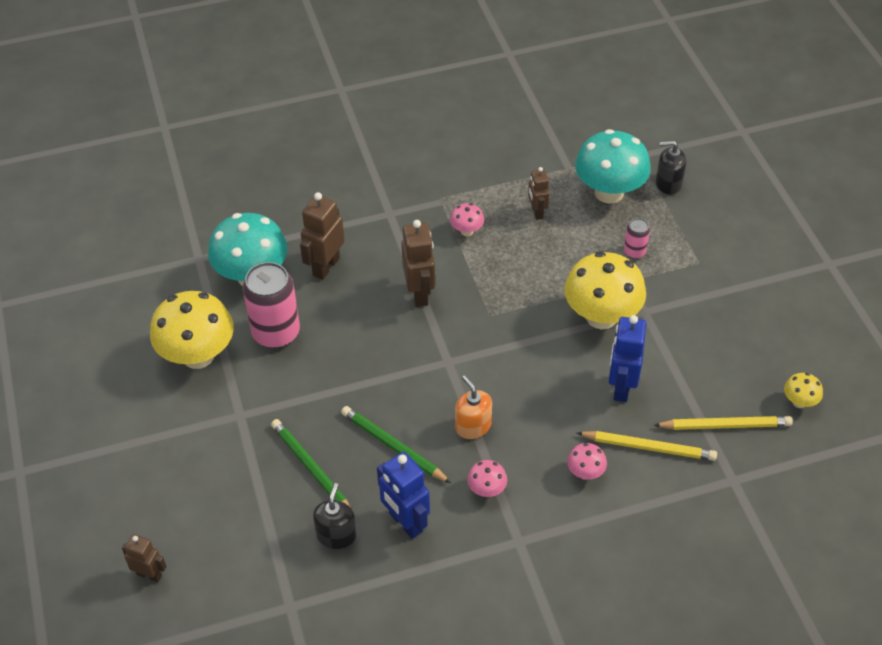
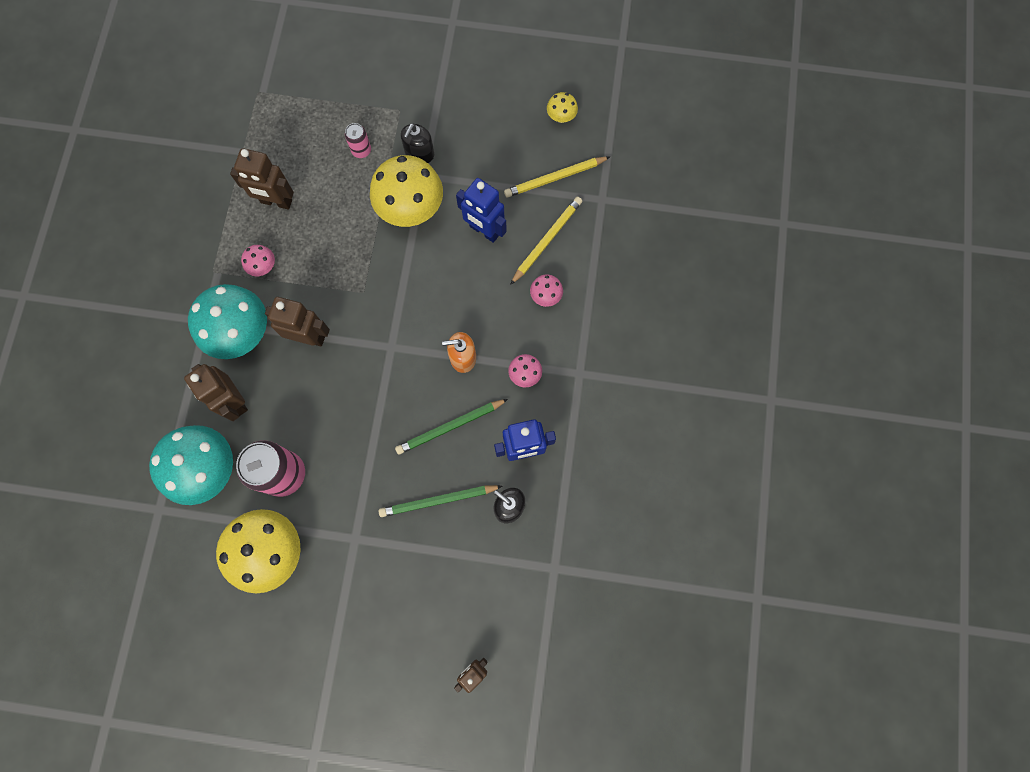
camera: 65 degrees left, 25 degrees up
brown robot [528,167,550,220] -> brown robot [230,148,294,209], size x1.62
turquoise mushroom [575,129,651,204] -> turquoise mushroom moved to [188,284,267,359]
yellow pencil [654,416,793,430] -> yellow pencil turned 135 degrees counterclockwise [504,157,610,198]
black soap dispenser [656,141,686,195] -> black soap dispenser moved to [401,123,434,163]

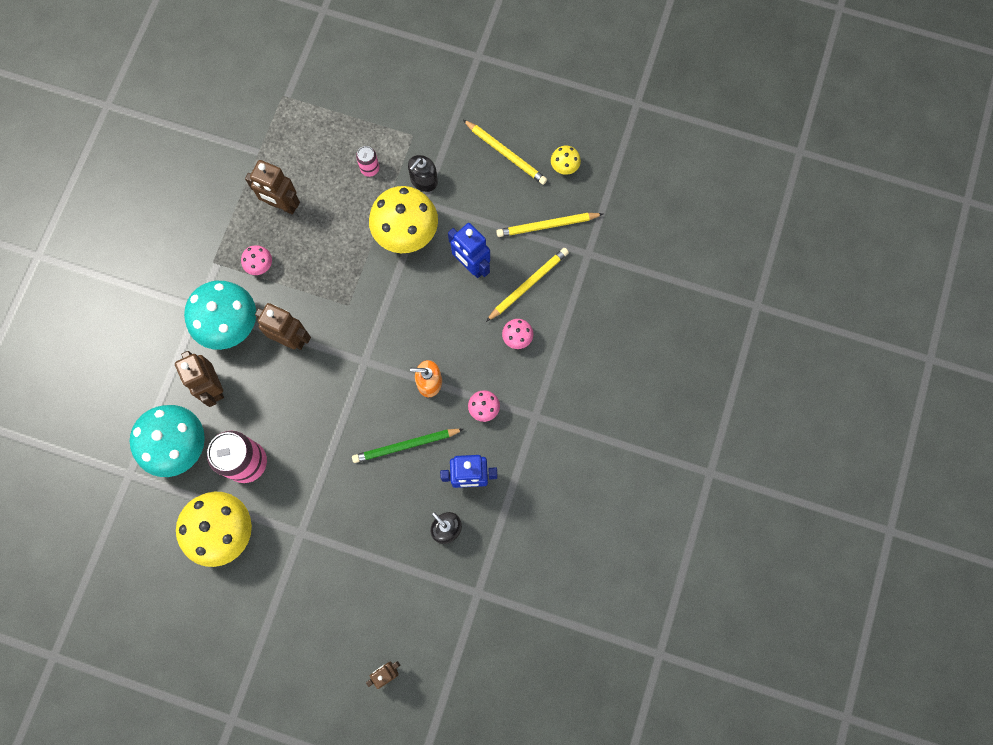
camera: 10 degrees right, 0 degrees up
green pencil [379,485,502,517] -> none
none -> yellow pencil [463,120,547,185]

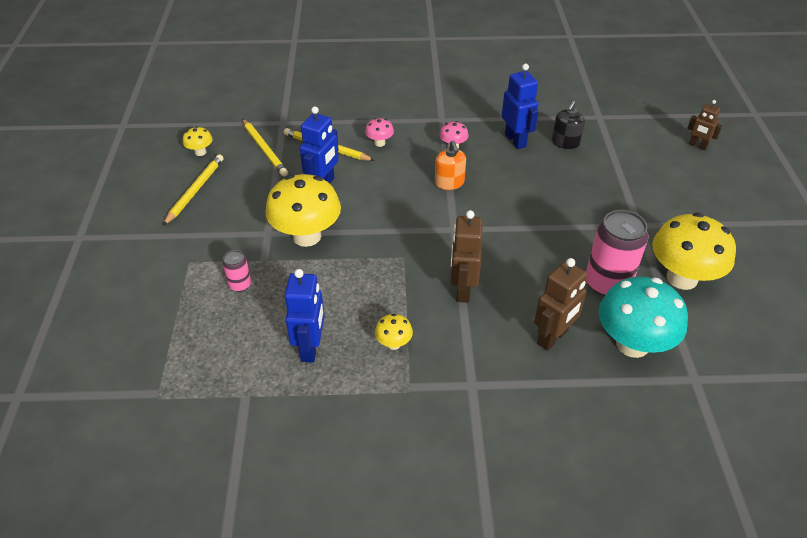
camera: 110 degrees left, 30 degrees down
turquoise mushroom [184,281,256,350] -> none
pink mushroom [241,245,272,275] -> yellow mushroom [375,314,413,350]
brown robot [245,160,300,215] -> blue robot [285,269,325,363]
green pencil [352,429,464,463] -> none
black soap dispenser [408,155,438,192] -> none

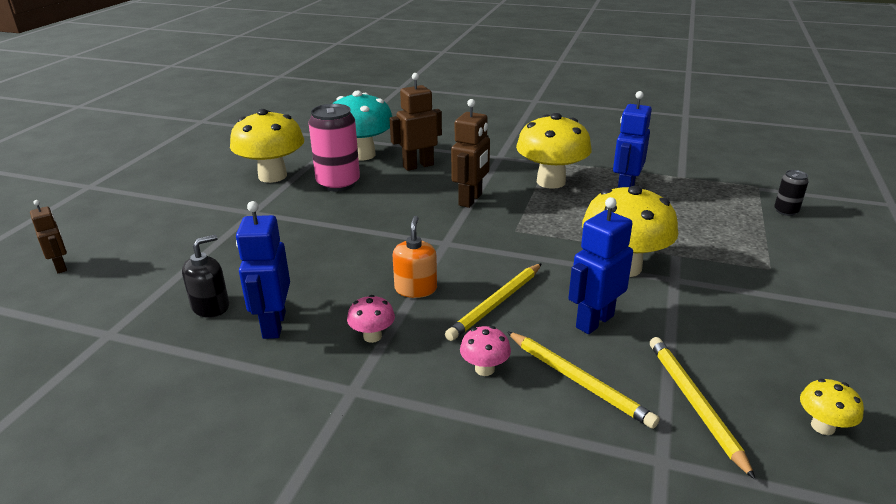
camera: 160 degrees left, 15 degrees down
yellow pencil [163,154,224,226] -> yellow pencil moved to [445,263,542,341]
pink can [223,250,251,292] -> none
yellow mushroom [375,314,413,350] -> yellow mushroom [516,113,592,189], size x2.22
none -> black can [774,170,809,216]

